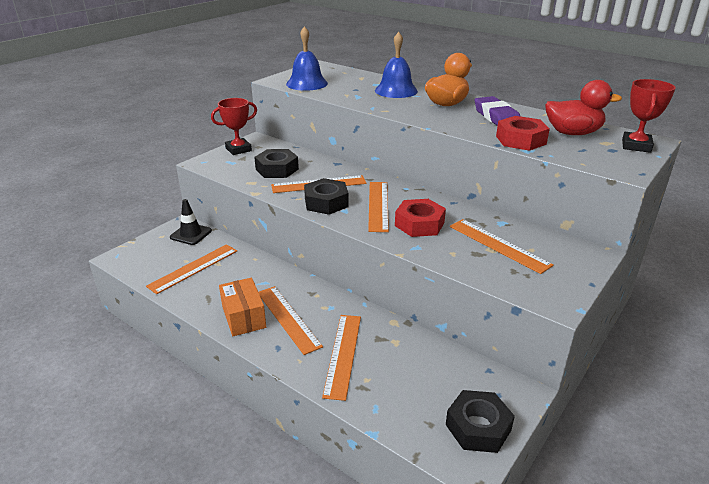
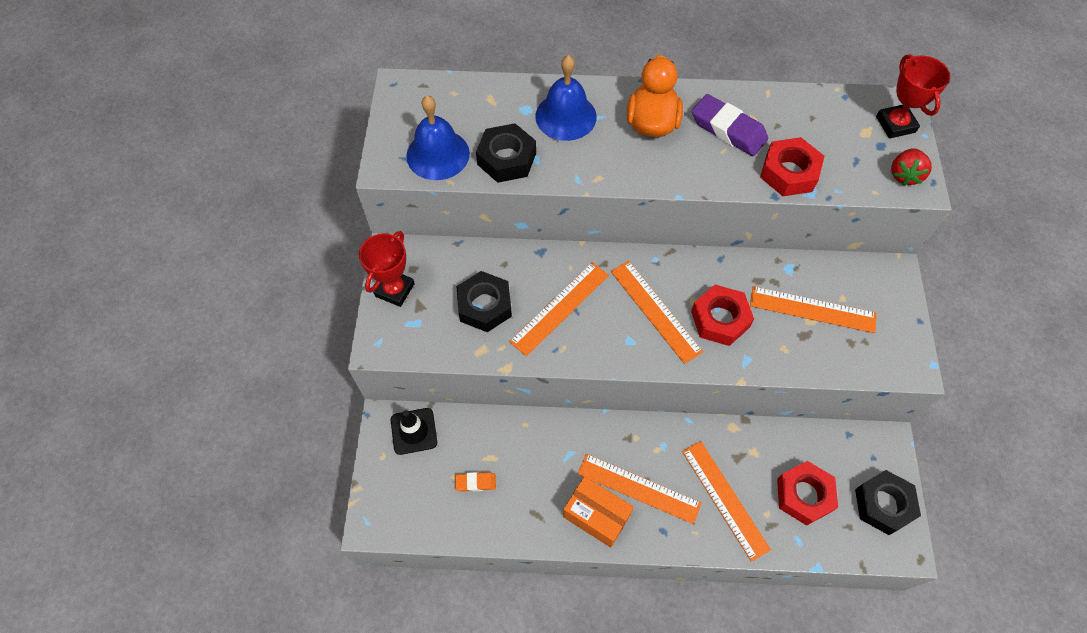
camera: 35 degrees left, 30 degrees up
orange ruler [146,244,237,294] -> orange eraser [455,472,496,492]
black nut [304,178,348,215] -> black nut moved to [476,123,536,183]
red duck [545,80,622,135] -> none
none -> red nut [777,461,838,526]
none -> red strawberry [891,148,932,186]

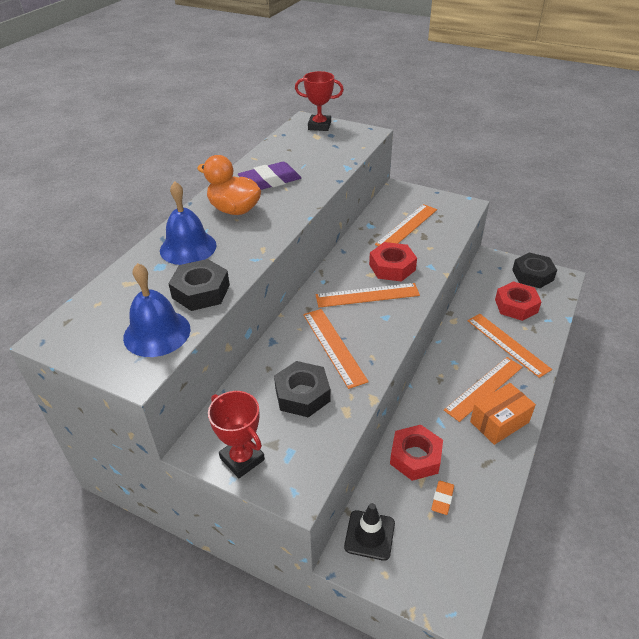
camera: 65 degrees left, 20 degrees down
orange ruler [682,441,771,562] -> orange ruler turned 60 degrees clockwise [467,314,552,378]
red nut [760,137,825,196] -> red nut moved to [390,425,443,481]
red strawberry [891,148,932,186] -> none

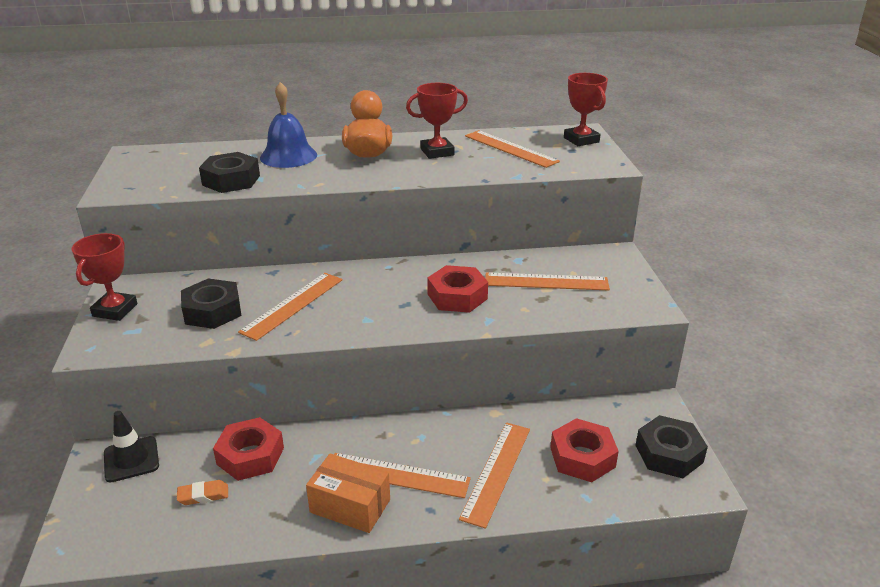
camera: 55 degrees right, 10 degrees down
blue bell [123,263,190,357] -> none
purple eraser [238,162,301,190] -> red trophy [406,83,468,159]
orange ruler [316,283,420,307] -> orange ruler moved to [465,130,560,168]

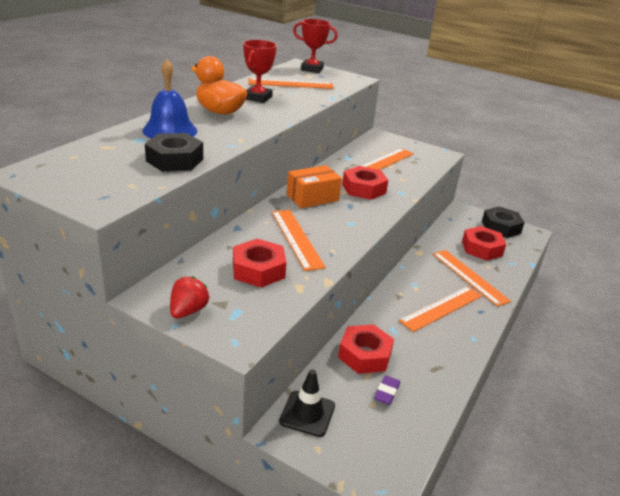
camera: 55 degrees left, 0 degrees up
red trophy [71,233,138,321] -> red strawberry [170,276,210,318]
orange eraser [177,480,228,505] -> purple eraser [374,375,400,405]
black nut [181,278,242,329] -> red nut [233,239,286,288]
orange box [306,453,390,533] -> orange box moved to [287,165,342,208]

